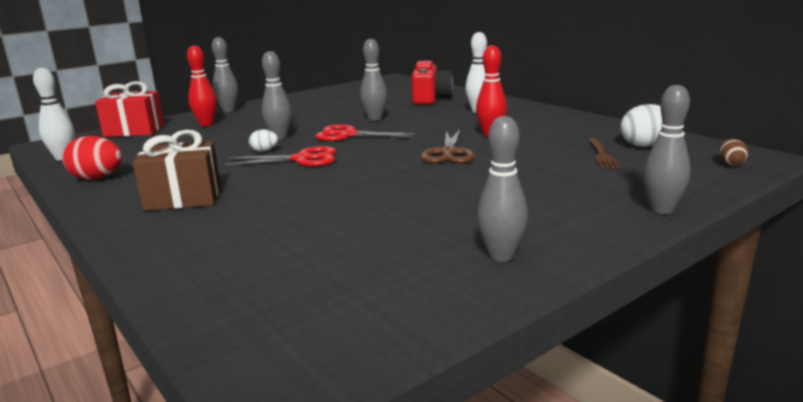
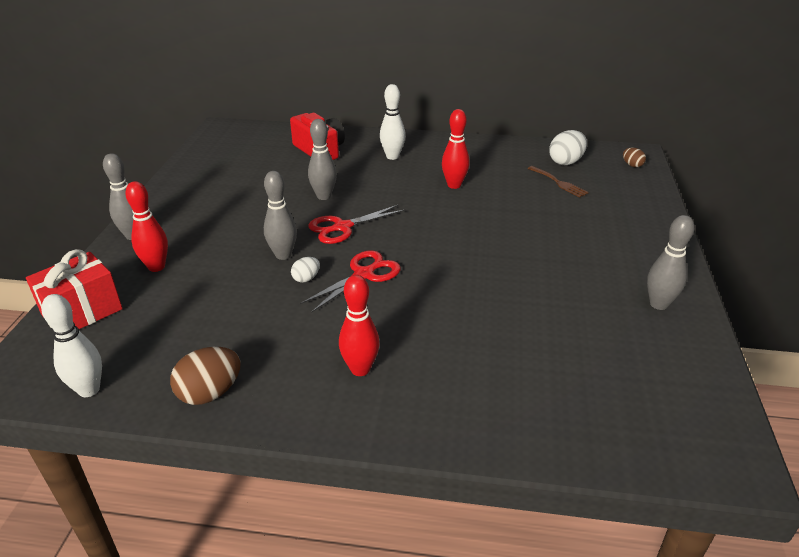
camera: 45 degrees left, 15 degrees up
red egg [62,136,122,180] -> brown egg [170,347,241,405]
brown gift [133,130,221,211] -> red bowling pin [339,275,380,376]
brown scissors [421,130,475,163] -> none
grey bowling pin [643,85,691,214] -> none

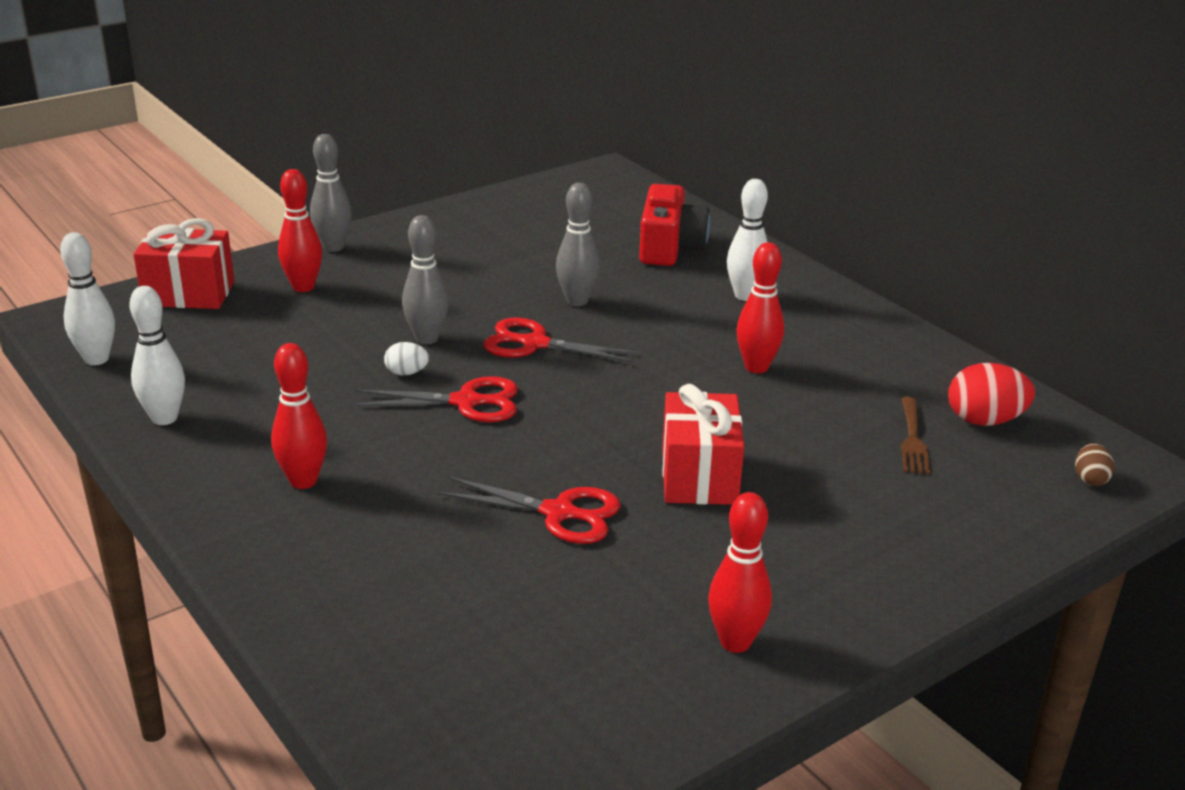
camera: 45 degrees right, 5 degrees down
brown egg [170,347,241,405] -> white bowling pin [129,286,185,425]
white egg [549,130,587,165] -> red egg [948,363,1035,426]
grey bowling pin [647,215,694,310] -> red bowling pin [708,492,772,653]
none -> red scissors [437,476,621,544]
none -> red gift [662,384,744,505]

